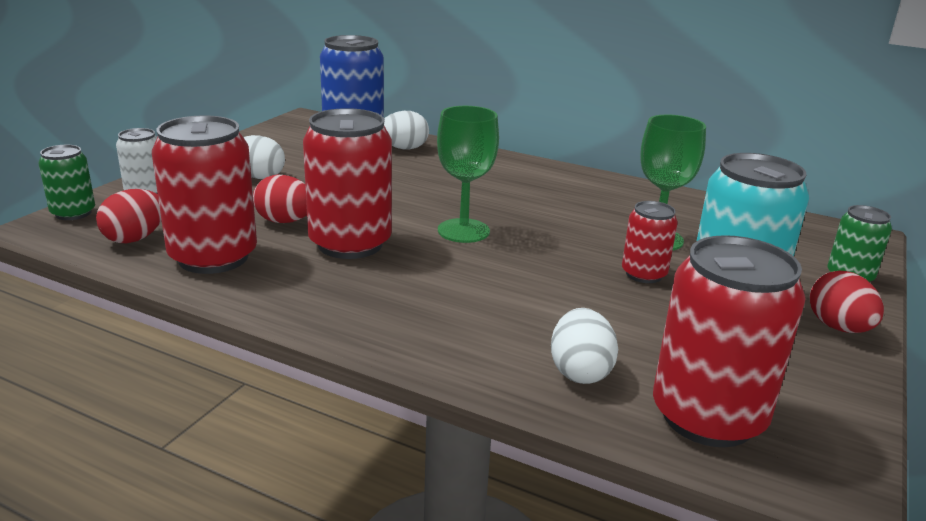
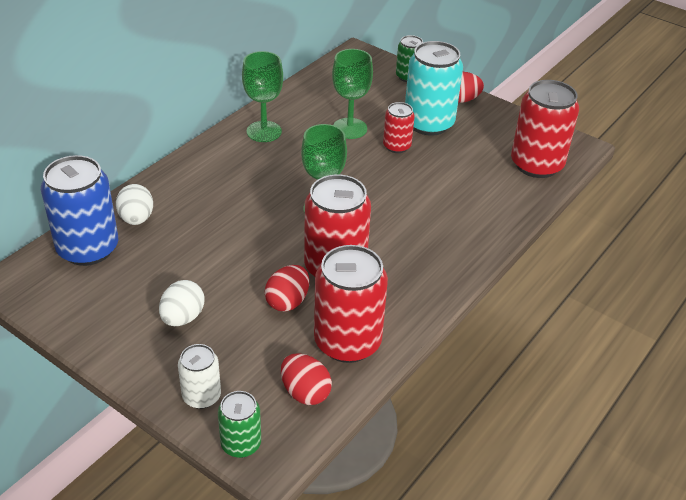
camera: 80 degrees left, 15 degrees up
white egg [551,308,618,384] -> none
none -> green goblet [242,51,283,142]

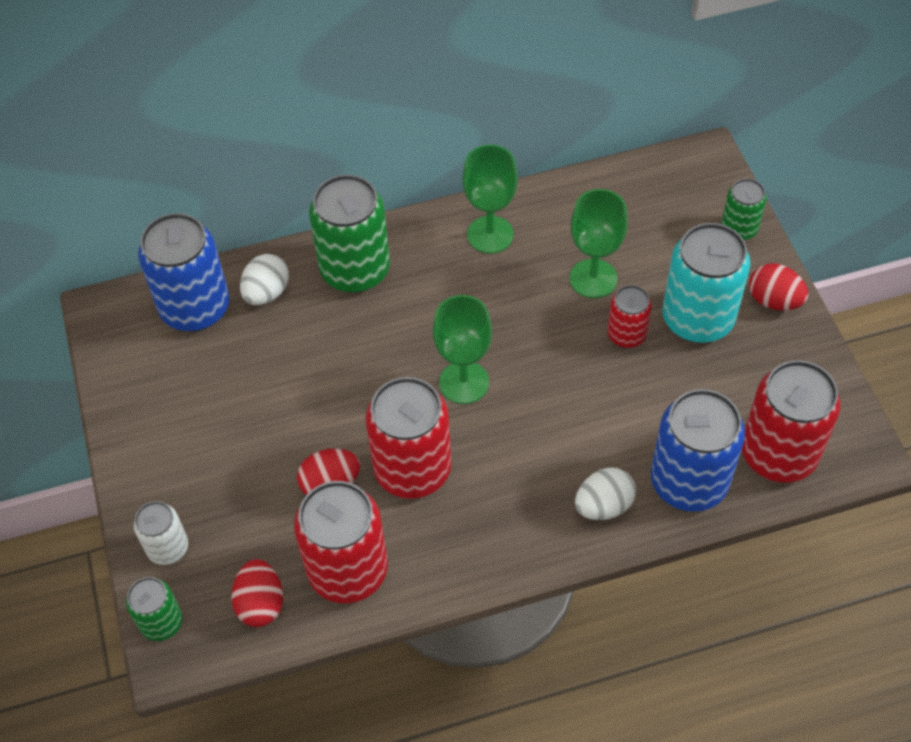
camera: 40 degrees right, 15 degrees up
white egg [159,280,204,326] -> white egg moved to [575,467,636,520]
none -> green can [309,174,390,293]
none -> blue can [651,389,745,512]

